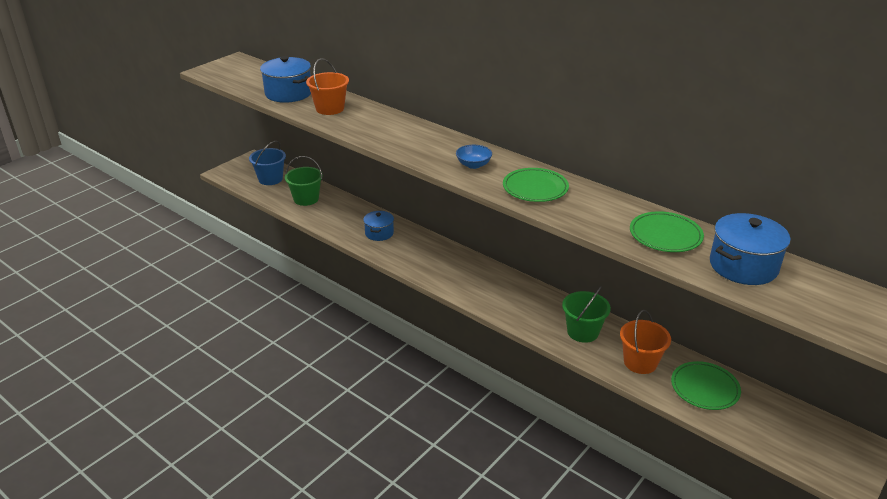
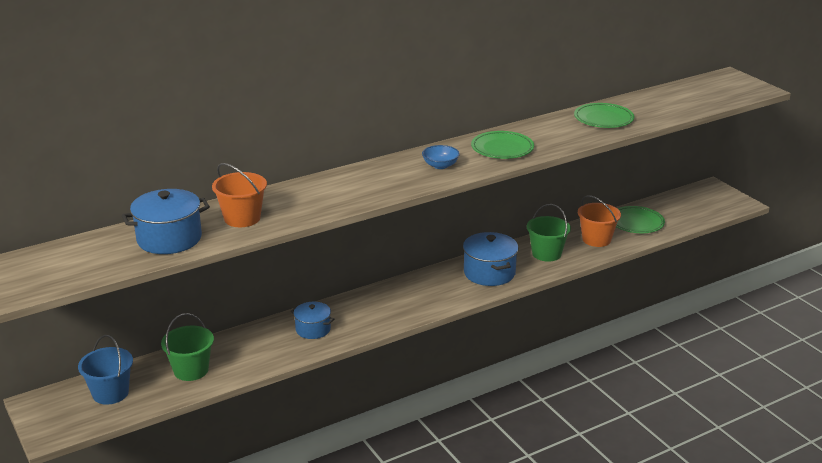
camera: 70 degrees left, 5 degrees down
blue pot [710,213,791,285] -> blue pot moved to [463,232,519,286]

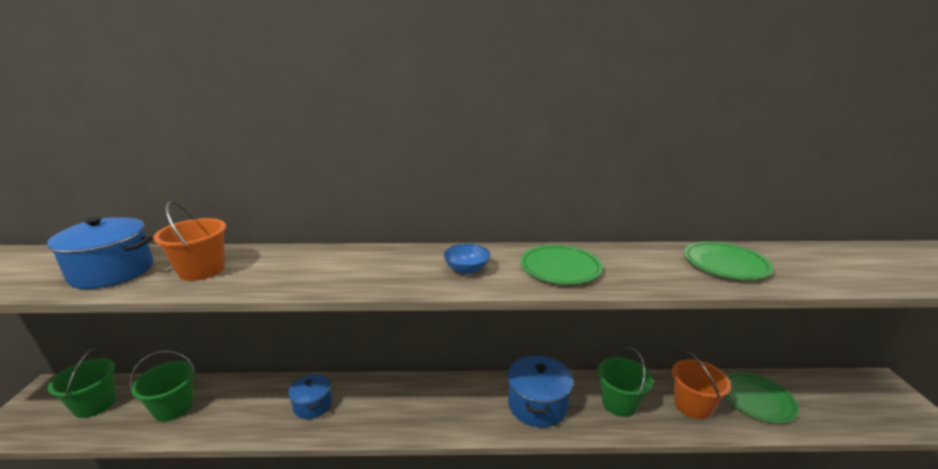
camera: 30 degrees right, 5 degrees down
blue bucket [78,335,133,405] -> green bucket [48,348,116,418]

